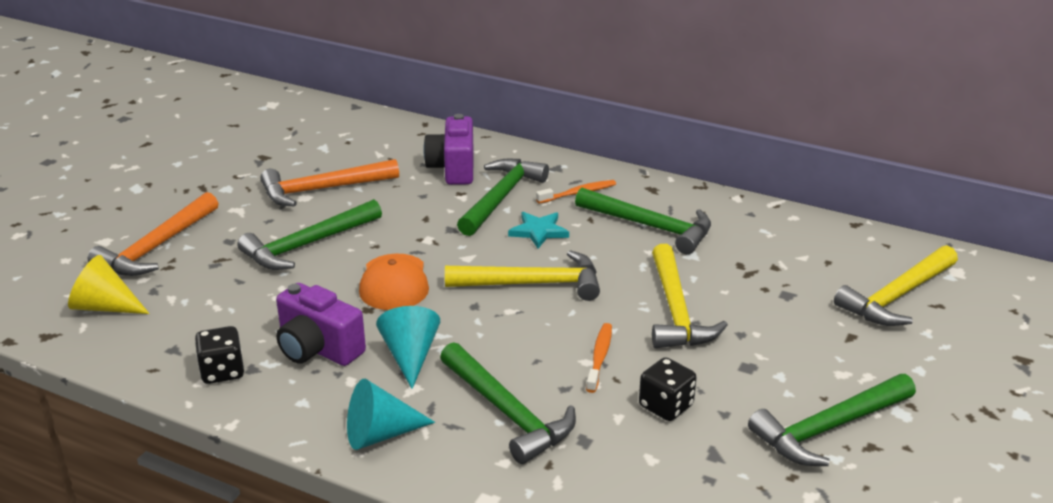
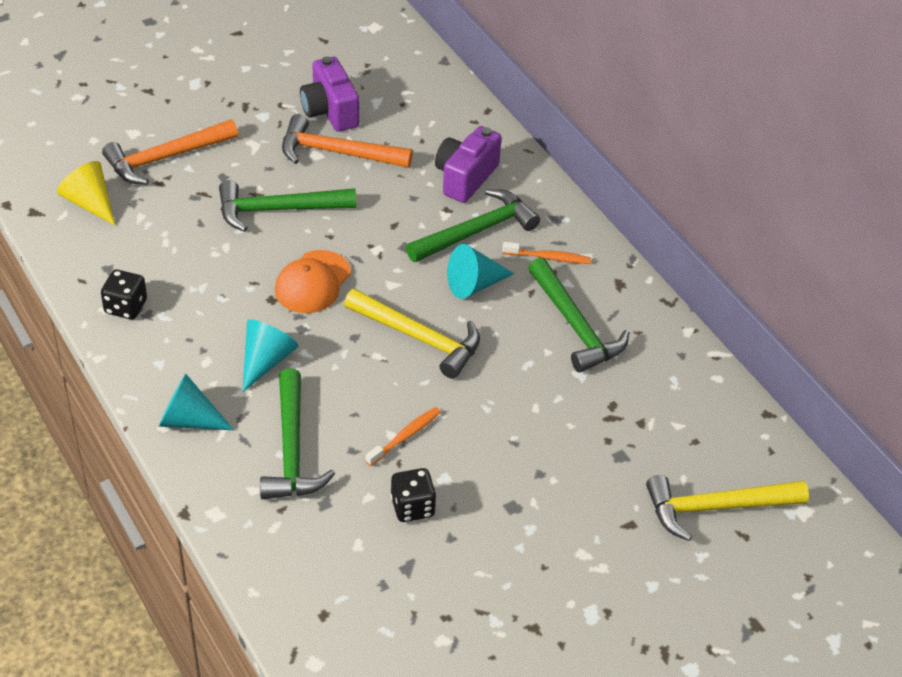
camera: 30 degrees right, 15 degrees up
purple camera [276,283,366,366] -> purple camera moved to [300,56,359,132]
turquoise star [508,212,569,248] -> turquoise cone [447,244,514,299]
yellow hammer [652,244,728,348] -> none
green hammer [748,374,916,466] -> none

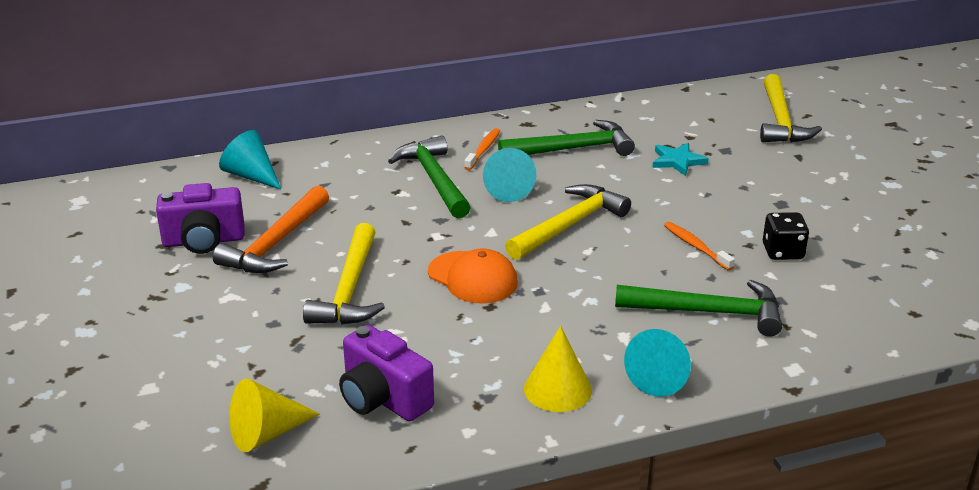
camera: 75 degrees left, 15 degrees down
black dice [101,270,147,319] -> none
orange hammer [102,119,238,185] -> none
green hammer [219,180,357,232] -> yellow hammer [303,223,385,325]
turquoise cone [242,319,299,392] -> turquoise cone moved to [219,130,281,189]
purple camera [435,126,502,203] -> purple camera moved to [339,325,434,421]
none -> yellow cone [524,326,592,412]
none -> turquoise star [652,143,709,176]

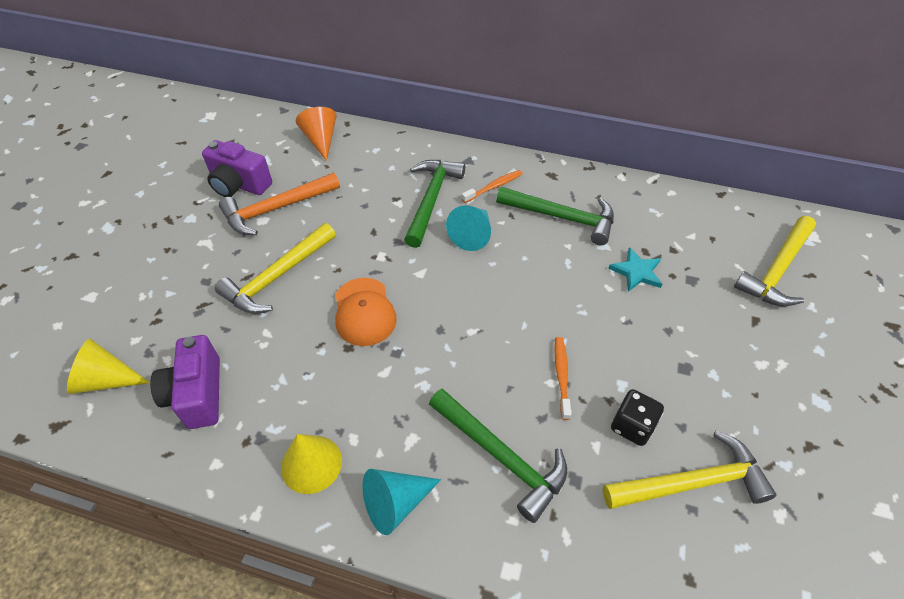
camera: 35 degrees right, 20 degrees up
turquoise cone [219,130,281,189] -> orange cone [296,107,337,161]
yellow hammer [505,184,631,260] -> yellow hammer moved to [603,431,776,509]

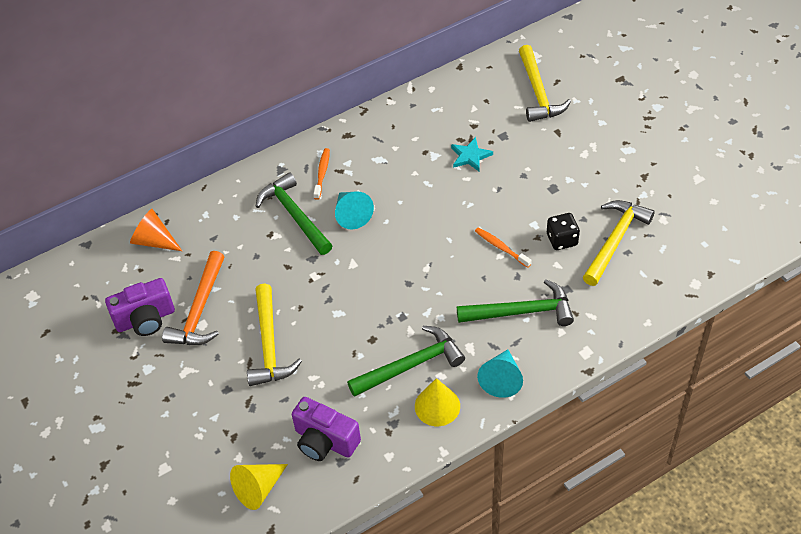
camera: 45 degrees left, 0 degrees up
orange cap [335,278,397,346] -> none
green hammer [496,187,614,245] -> green hammer moved to [347,326,465,397]

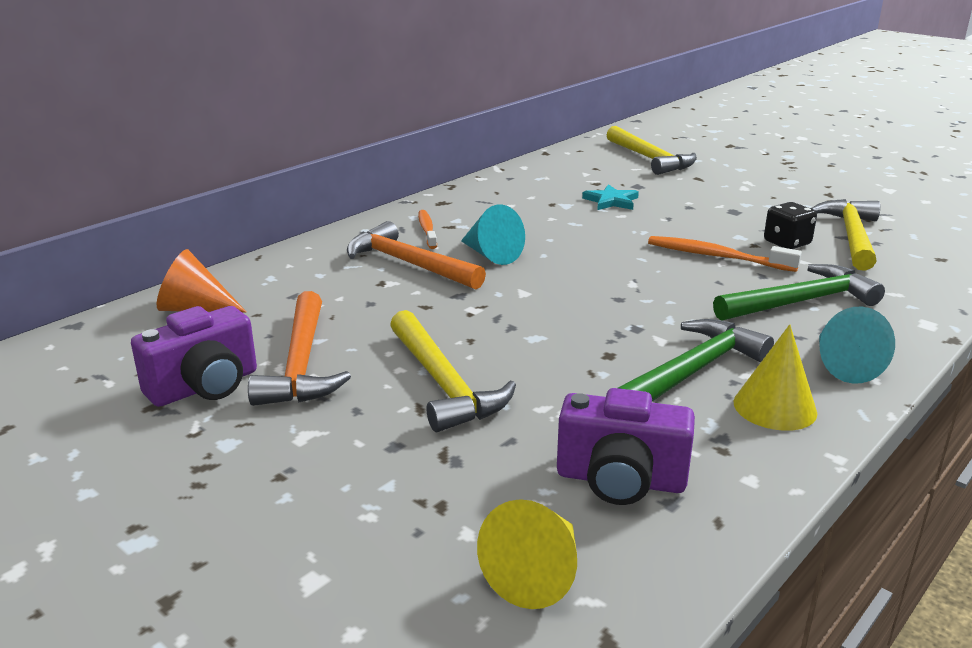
camera: 20 degrees left, 25 degrees down
green hammer [256,172,333,255] -> orange hammer [347,221,486,289]
orange toothbrush [475,227,532,268] -> orange toothbrush [648,236,802,272], size x1.51

